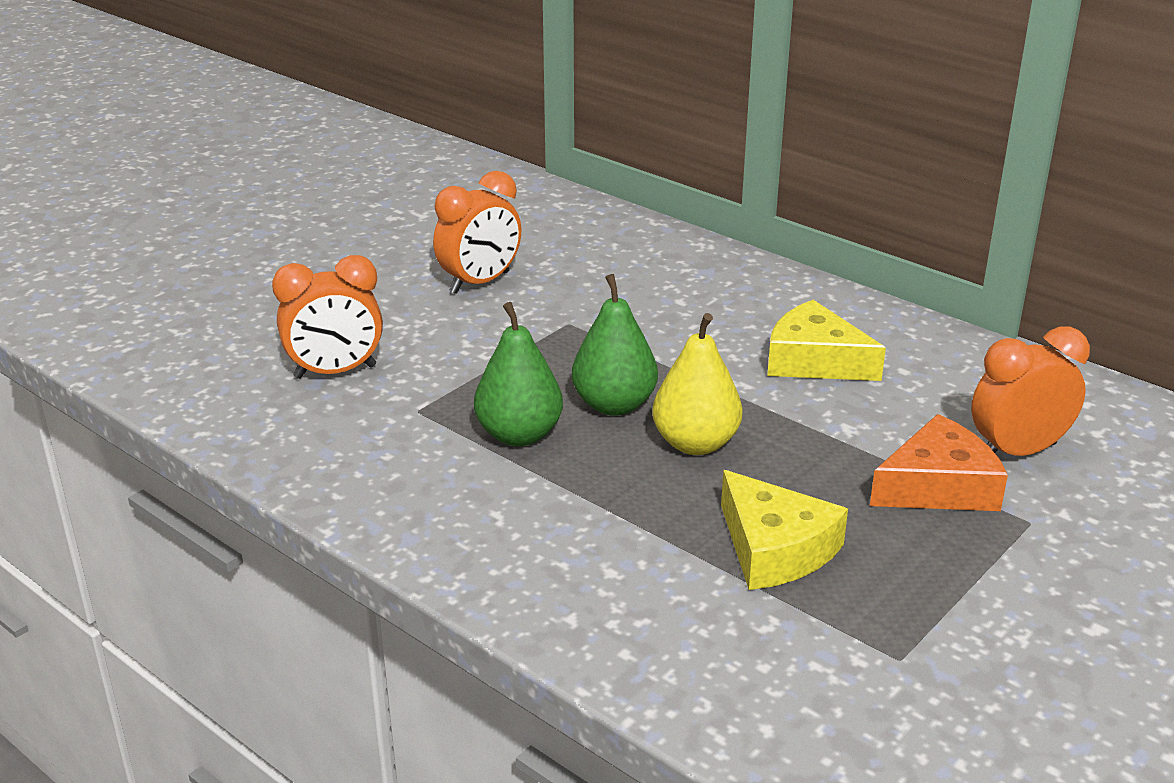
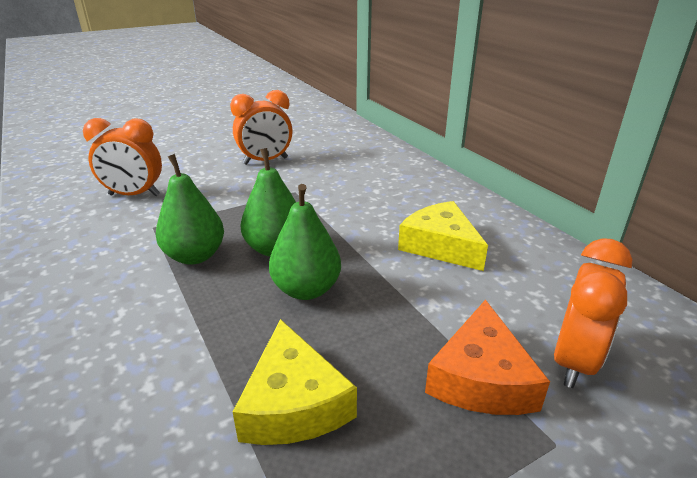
camera: 20 degrees right, 0 degrees up
yellow pear [652,313,743,455] -> green pear [269,184,341,300]
orange cheese [870,414,1008,511] -> orange cheese turned 105 degrees clockwise [425,299,550,415]
orange clock [971,327,1090,456] -> orange clock turned 120 degrees clockwise [554,238,632,388]

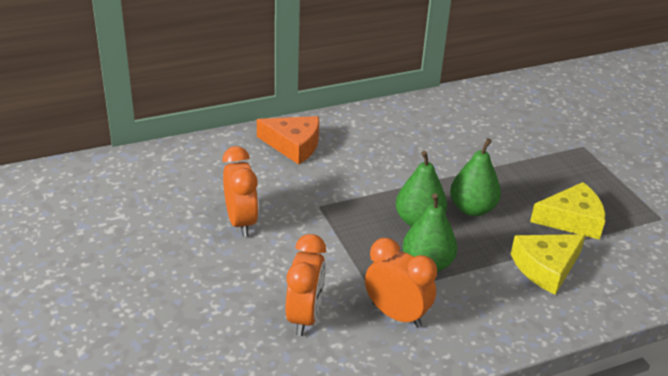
camera: 85 degrees left, 5 degrees up
yellow cheese [398,201,488,271] -> yellow cheese moved to [511,234,586,295]
orange cheese [425,299,550,415] -> orange cheese moved to [257,116,319,164]
orange clock [554,238,632,388] -> orange clock moved to [365,238,437,328]

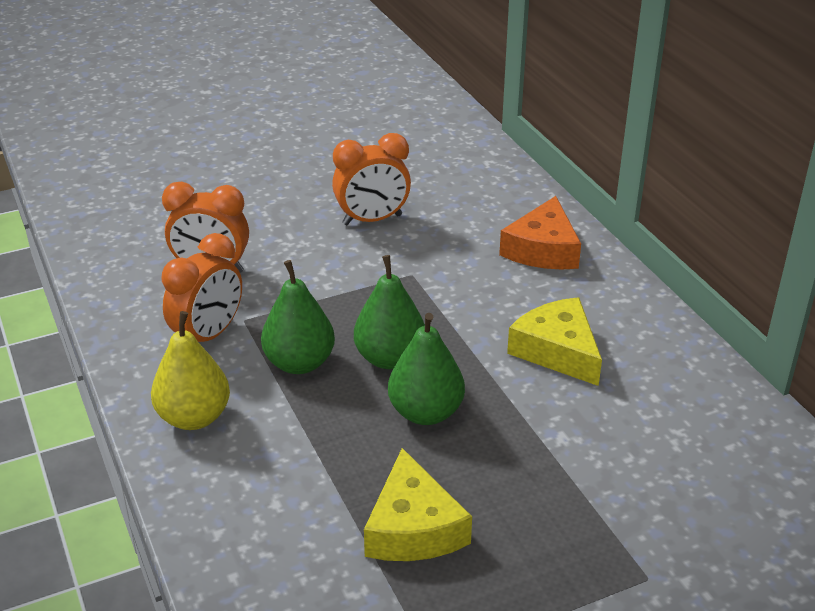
camera: 90 degrees right, 0 degrees up
yellow cheese [511,234,586,295] -> yellow cheese moved to [507,297,602,386]
none -> yellow pear [151,311,230,430]

